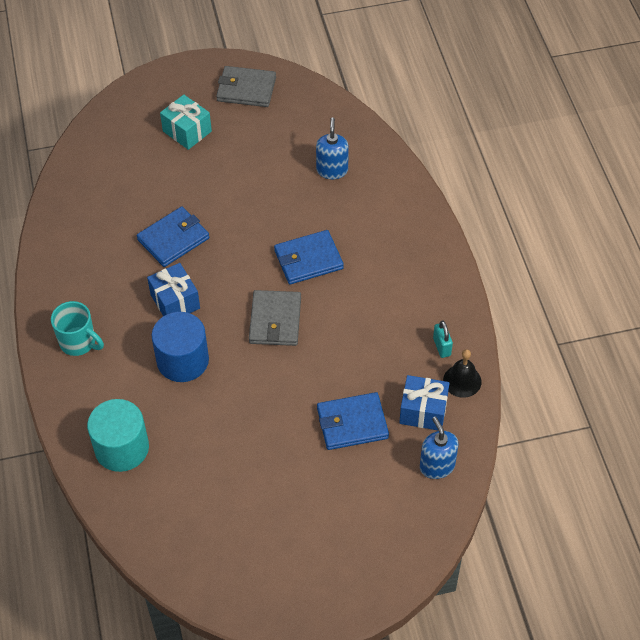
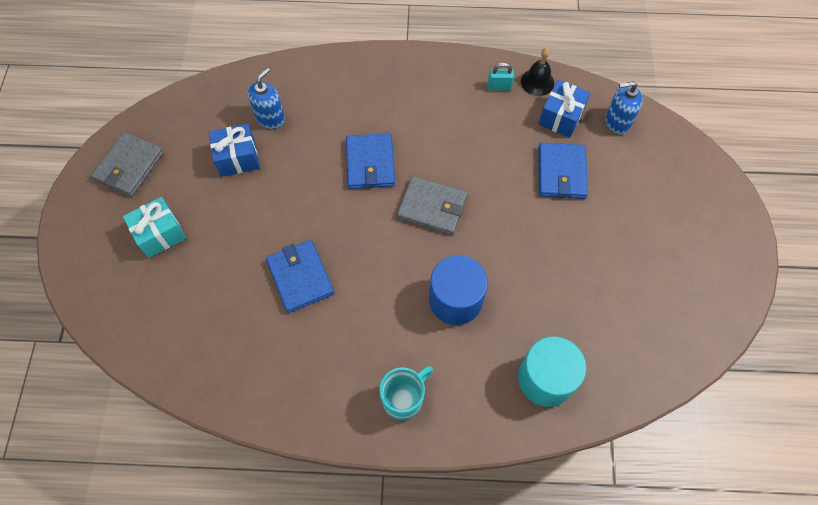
camera: 75 degrees left, 10 degrees up
blue gift [147,263,200,316] -> blue gift moved to [209,124,260,177]
blue soap dispenser [316,118,349,179] -> blue soap dispenser turned 105 degrees clockwise [248,68,285,129]

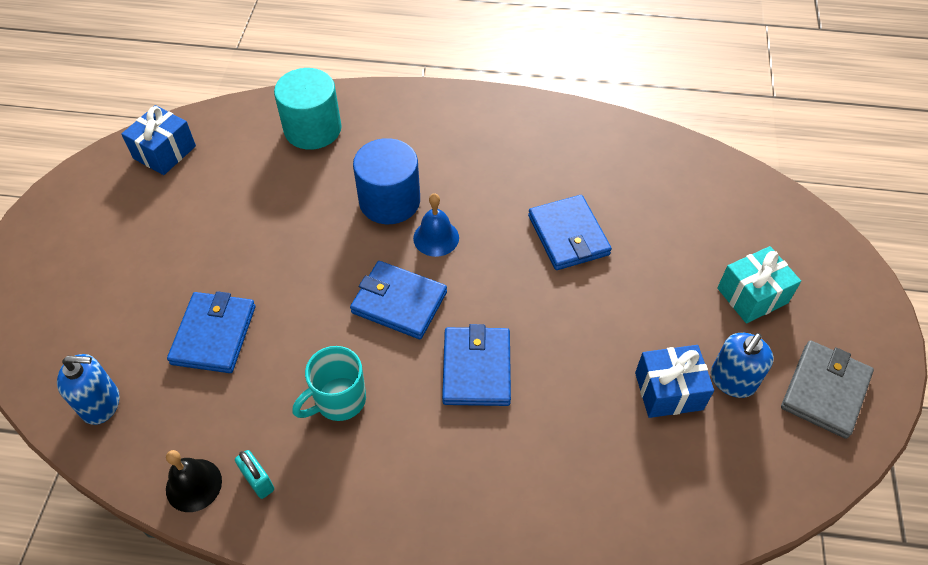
camera: 175 degrees left, 10 degrees down
blue soap dispenser [248,68,285,129] -> blue soap dispenser moved to [711,333,774,398]
turquoise mug [379,366,433,420] -> turquoise mug moved to [292,346,366,421]
grey wallet [397,176,468,235] -> blue wallet [350,261,447,339]
turquoise padlock [487,62,514,90] -> turquoise padlock turned 45 degrees clockwise [235,450,274,499]
blue gift [538,80,590,138] -> blue gift moved to [121,105,196,175]
none -> blue bell [413,193,459,257]

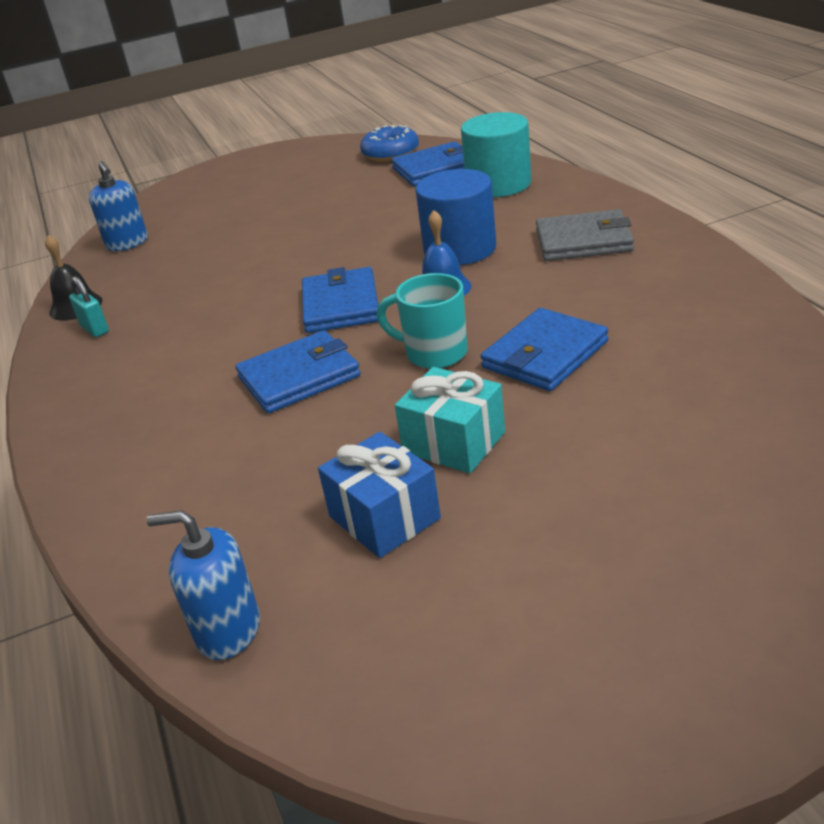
camera: 65 degrees right, 20 degrees down
blue gift [121,105,196,175] -> blue donut [360,125,419,162]
blue wallet [167,291,256,373] -> blue wallet moved to [392,142,465,186]
turquoise padlock [235,450,274,499] -> turquoise padlock turned 60 degrees counterclockwise [69,276,109,337]
turquoise mug [292,346,366,421] -> turquoise mug moved to [377,273,467,369]
blue soap dispenser [711,333,774,398] -> blue soap dispenser moved to [146,510,260,660]
turquoise gift [717,246,801,323] -> turquoise gift moved to [395,367,505,473]
grey wallet [781,340,874,439] -> grey wallet moved to [536,209,634,261]

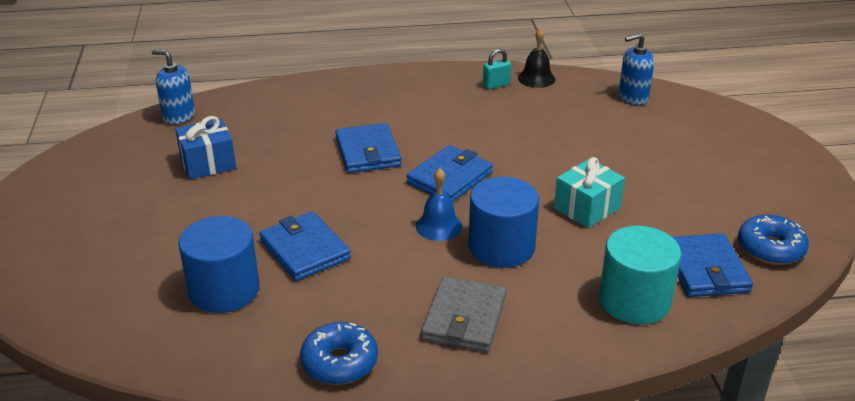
camera: 100 degrees right, 0 degrees up
blue soap dispenser [146,510,260,660] -> blue soap dispenser turned 90 degrees counterclockwise [152,50,195,125]
blue wallet [302,267,379,333] -> blue wallet turned 60 degrees counterclockwise [406,145,493,202]
turquoise mug [377,273,467,369] -> none
turquoise gift [395,367,505,473] -> turquoise gift moved to [554,157,625,228]
none -> blue cylinder [178,216,259,313]
none -> blue donut [300,322,378,385]

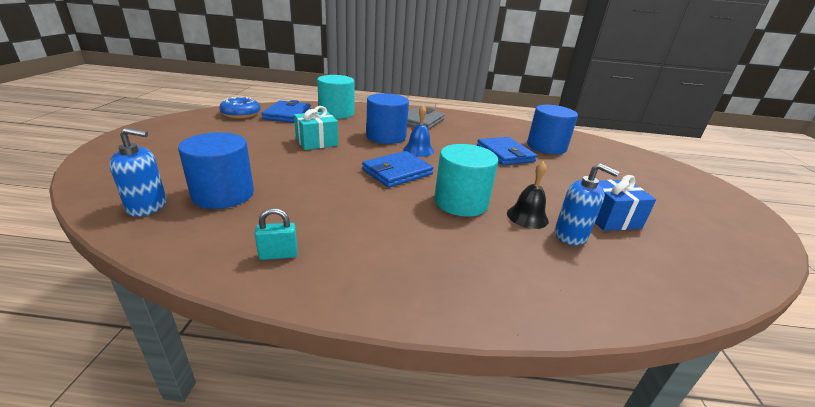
camera: 170 degrees left, 5 degrees down
blue soap dispenser [152,50,195,125] -> blue soap dispenser moved to [555,163,619,245]
blue donut [300,322,378,385] -> none
blue wallet [335,123,402,173] -> turquoise cylinder [434,144,498,217]
black bell [518,28,555,88] -> black bell moved to [507,161,549,229]
none -> blue cylinder [178,132,254,209]

